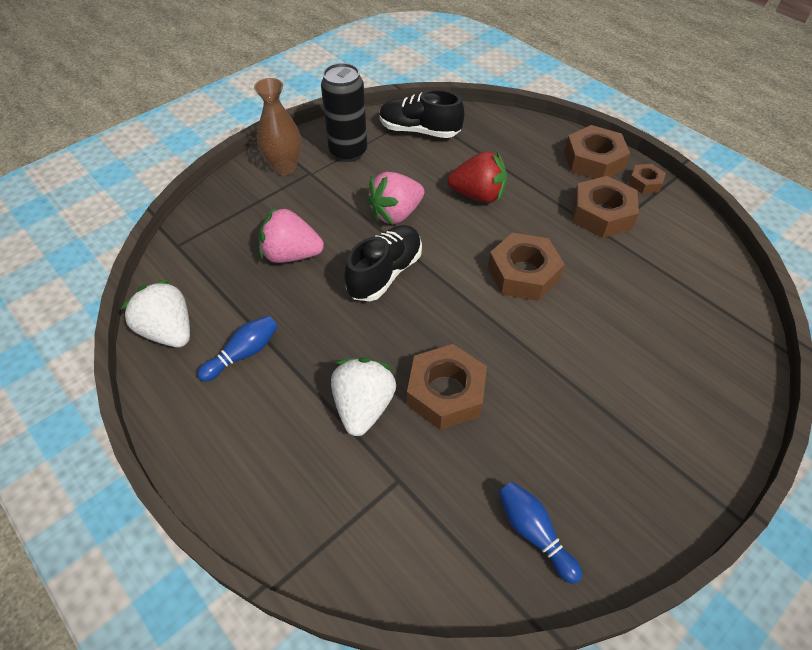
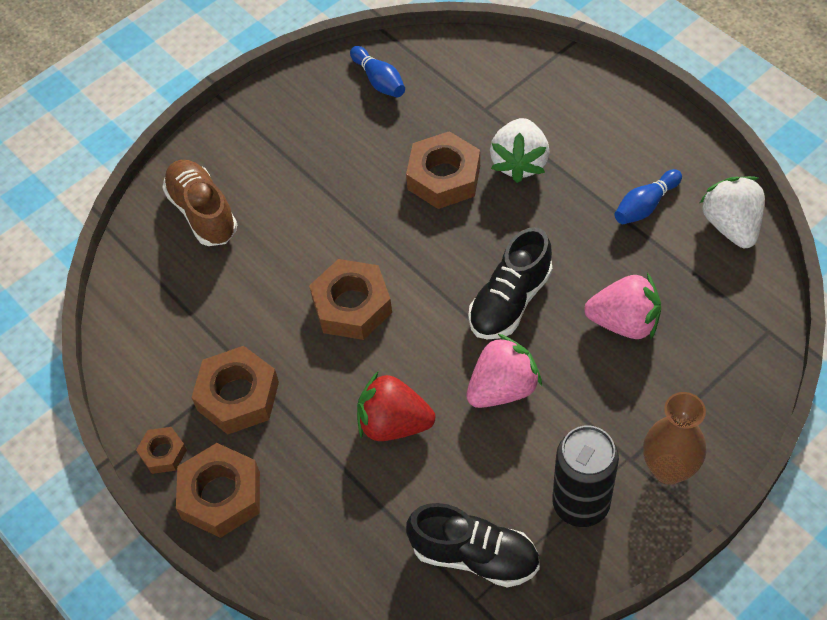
camera: 175 degrees left, 5 degrees up
white strawberry [120,279,190,347] -> white strawberry turned 150 degrees counterclockwise [700,176,765,248]
none -> brown shoe [162,160,237,246]

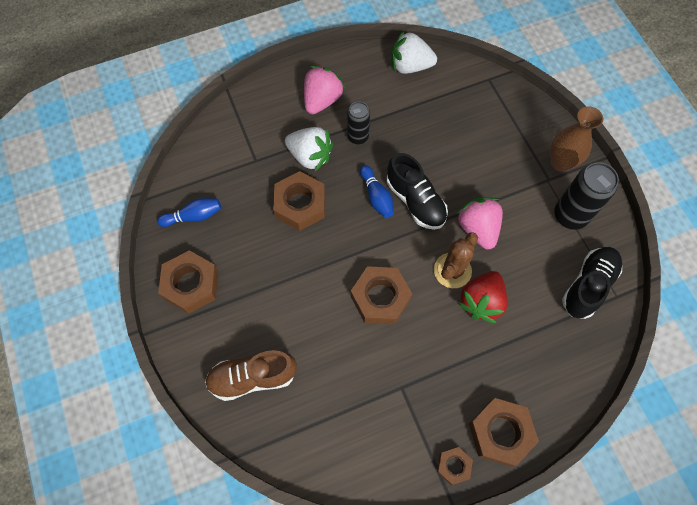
camera: 75 degrees left, 10 degrees up
brown nut [191,346,279,434] -> brown nut moved to [158,250,218,314]
pink strawberry [584,273,661,340] -> pink strawberry moved to [304,66,345,114]
blue bowling pin [614,169,682,224] -> blue bowling pin moved to [360,165,394,218]
none -> black can [348,102,370,145]
none -> brown cactus [434,232,478,288]

